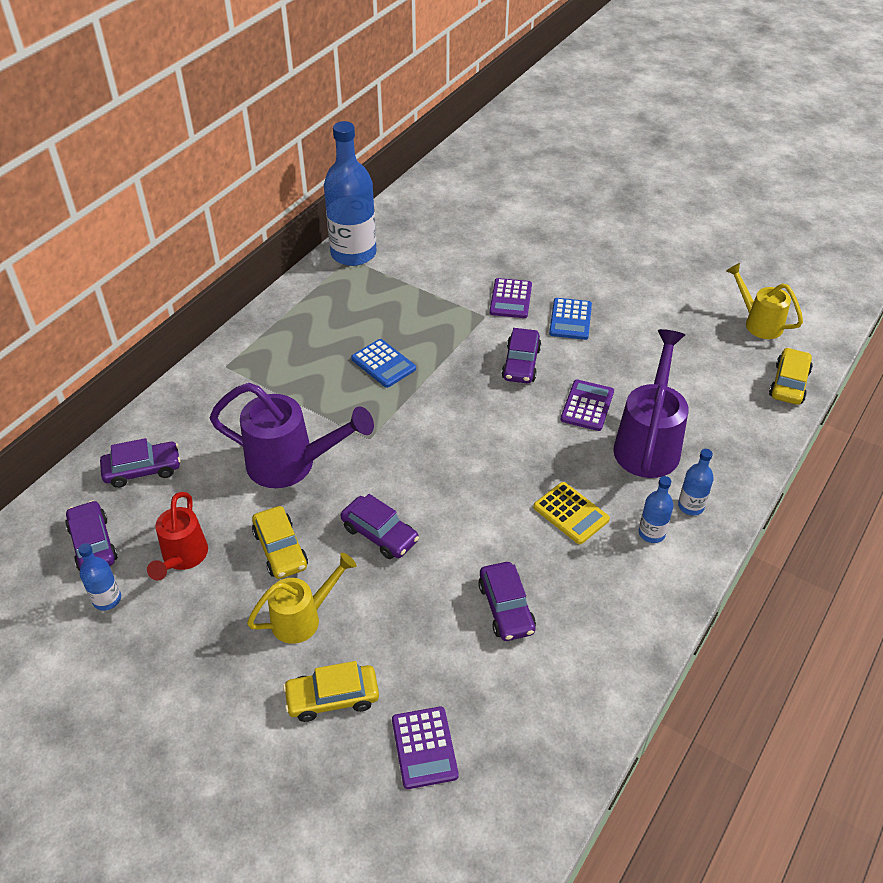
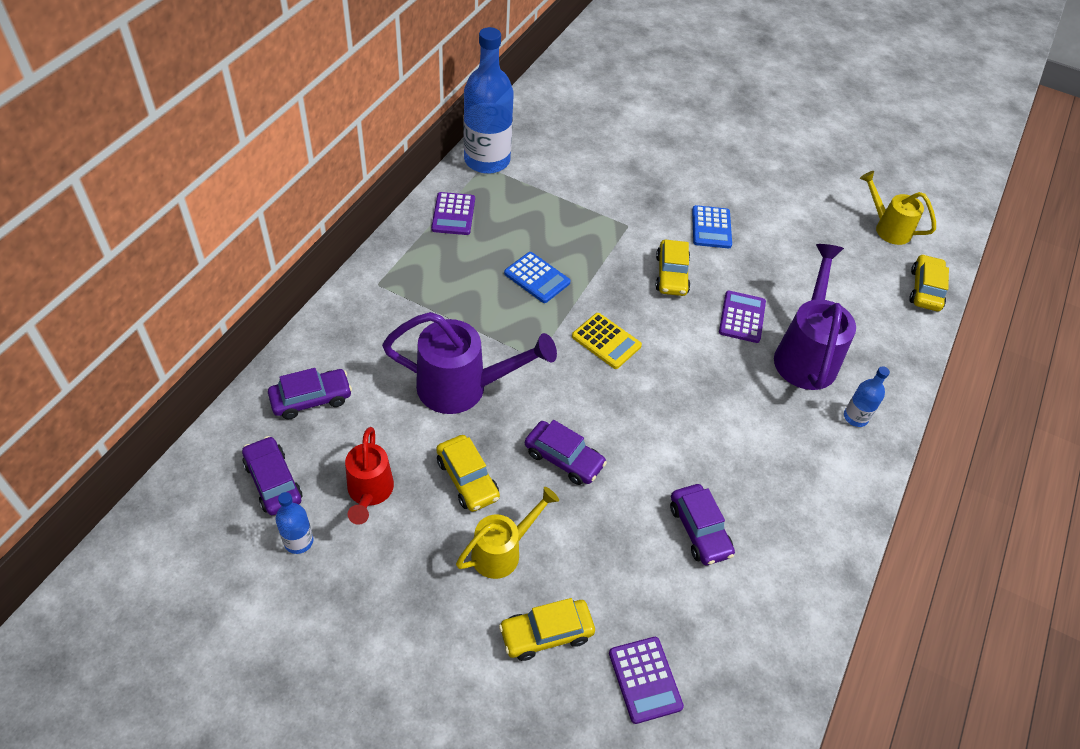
camera: 10 degrees left, 5 degrees up
purple calculator [489,278,532,318] -> purple calculator moved to [431,192,475,235]
purple car [501,328,541,383] -> yellow car [655,240,691,296]
yellow calculator [533,482,610,544] -> yellow calculator moved to [572,313,642,369]
blue bottle [639,476,673,543] -> none

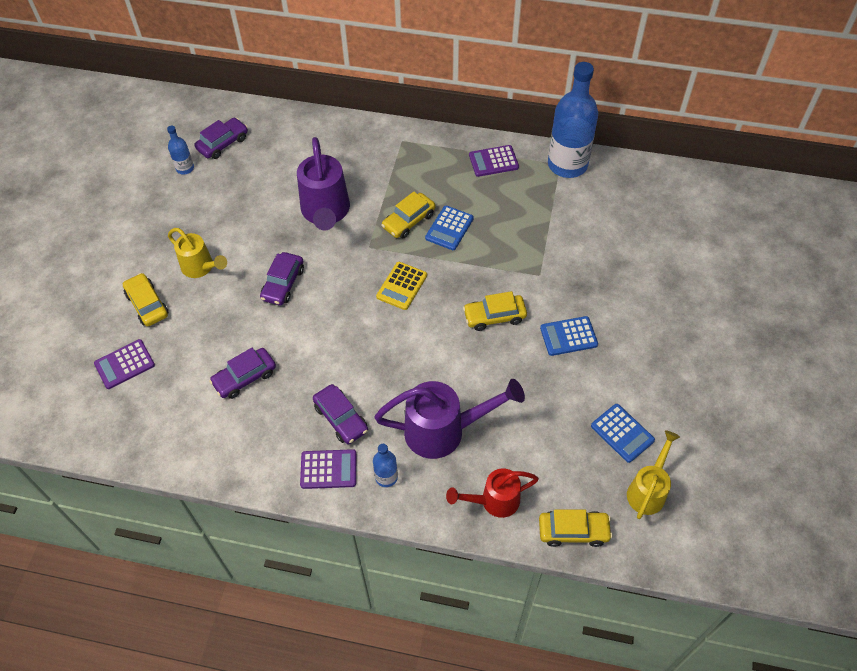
camera: 80 degrees right, 5 degrees up
purple car [268,368,352,420] -> purple car moved to [313,384,368,444]
red watering can [345,427,394,525] -> red watering can moved to [446,468,539,518]
yellow car [436,435,500,512] -> yellow car moved to [381,191,435,238]
purple calculator [719,290,766,343] -> purple calculator moved to [300,449,356,489]
none -> blue calculator [591,404,655,463]

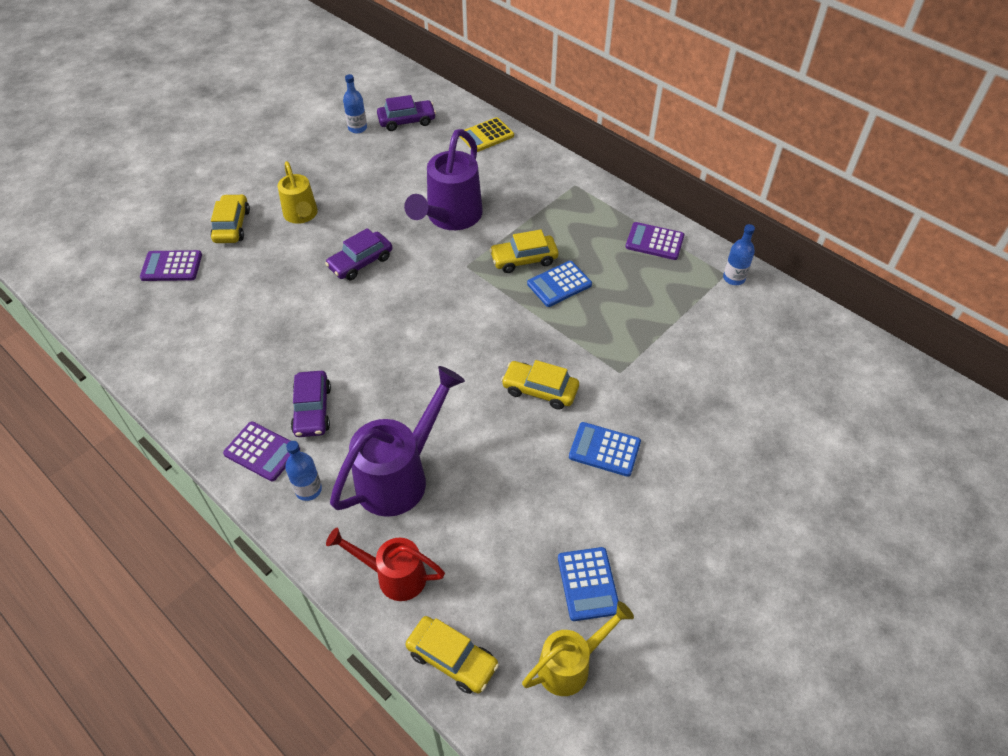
camera: 30 degrees right, 5 degrees down
purple car [209,348,276,399] -> none
purple watering can [374,379,525,459] -> purple watering can turned 75 degrees counterclockwise [330,366,465,517]
yellow calculator [376,262,427,310] -> yellow calculator moved to [459,117,514,152]
blue bottle [548,62,598,178] -> blue bottle [723,224,755,285], size x0.45

